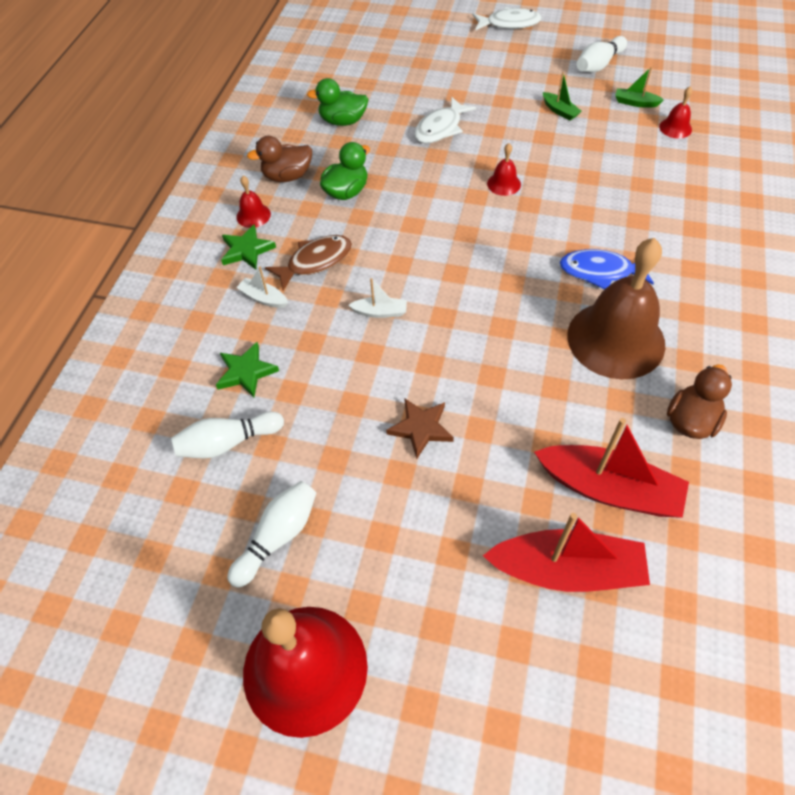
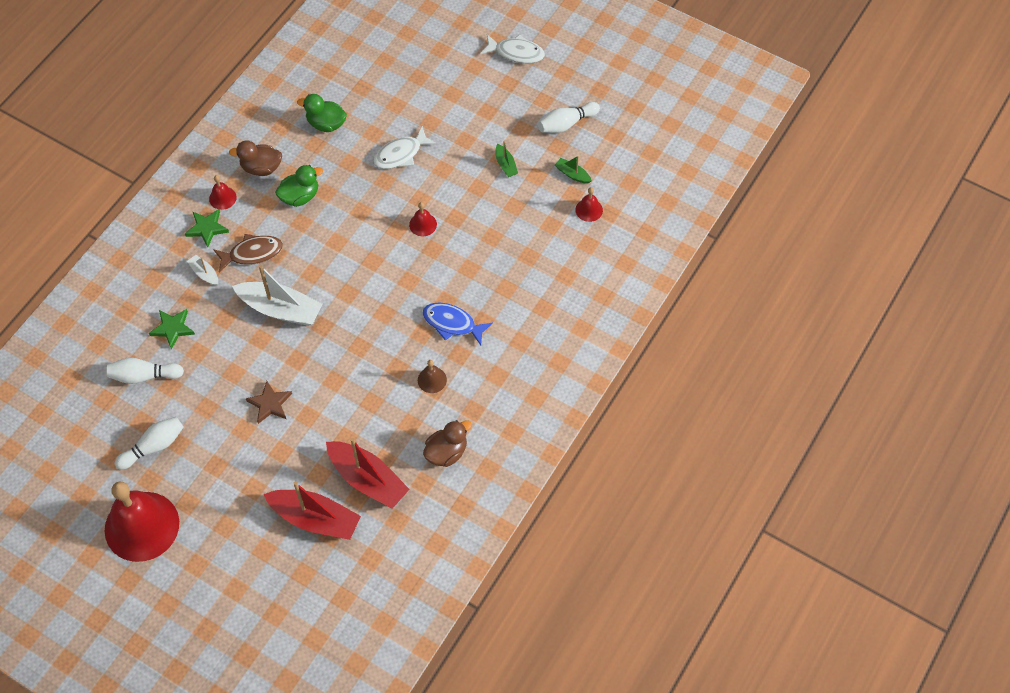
camera: 15 degrees right, 5 degrees up
white boat [348,278,407,318] -> white boat [232,265,323,326], size x2.15
brown bell [567,238,665,379] -> brown bell [418,360,447,393], size x0.41

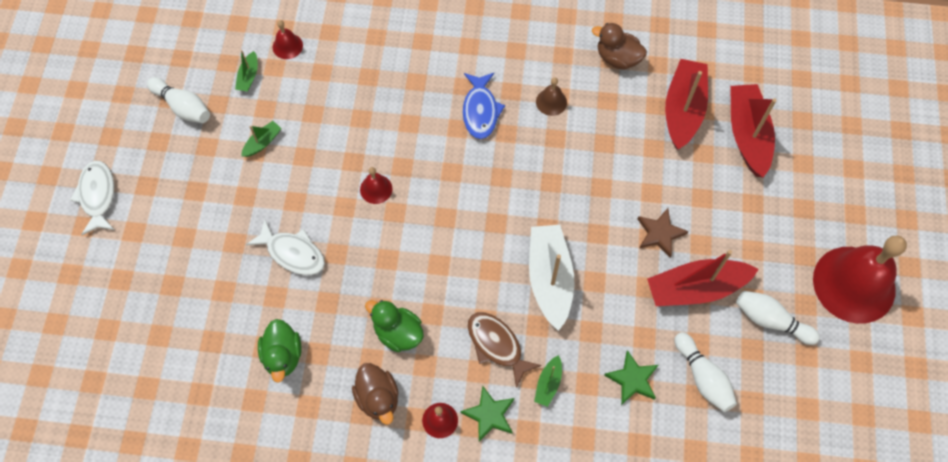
camera: 115 degrees left, 5 degrees up
white boat [187,255,218,286] -> green boat [534,355,562,407]
none -> red boat [647,250,759,306]

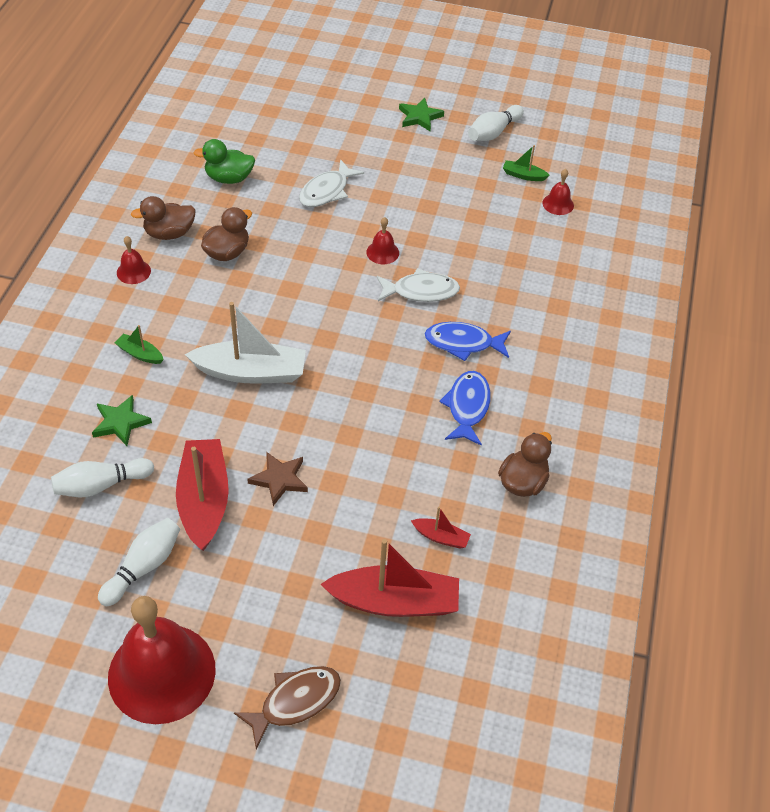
camera: 95 degrees right, 15 degrees down
white fish [70,161,114,235] -> white fish moved to [377,268,460,302]
green boat [241,121,281,157] -> none
green duck [365,300,424,352] -> brown duck [201,207,252,261]
green star [460,386,514,441] -> green star moved to [399,98,444,131]
brown fish [468,312,542,388] -> brown fish moved to [234,666,341,749]
brown bell [536,77,567,116] -> blue fish [439,371,491,446]
red boat [665,59,708,150] -> red boat [411,507,471,548], size x0.47

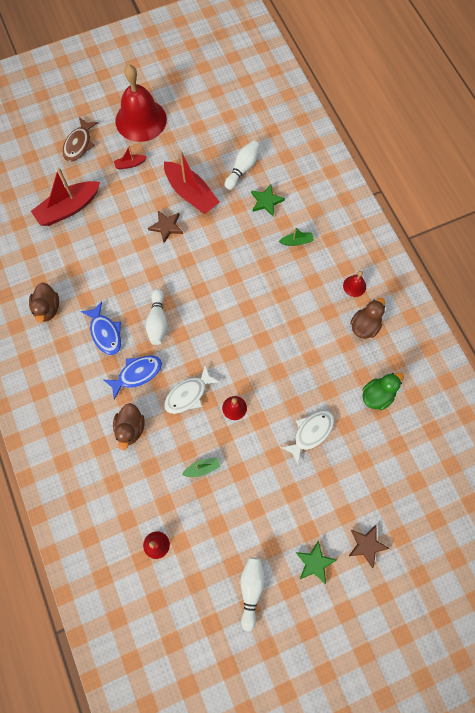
camera: 145 degrees right, 20 degrees up
white bowling pin [98,518,180,606] -> white bowling pin moved to [146,289,168,345]
white boat [185,302,306,384] -> none
brown duck [201,207,252,261] -> brown duck moved to [113,403,145,451]
white fish [299,159,364,207] -> white fish turned 45 degrees clockwise [280,411,334,464]
red boat [411,507,471,548] -> red boat moved to [114,146,147,170]
green boat [503,145,550,181] -> green boat moved to [182,457,221,477]
none -> brown star [349,525,390,568]

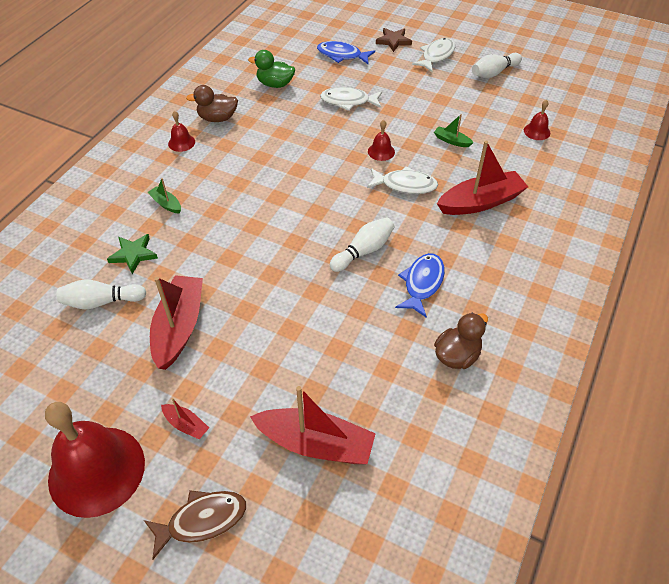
camera: 130 degrees left, 20 degrees down
blue fish [104,356,162,400] -> blue fish moved to [317,41,375,64]
brown duck [113,403,145,451] -> red boat [437,141,528,215]
brown star [148,211,183,243] -> none
green star [295,541,336,584] -> white fish [412,38,455,72]

